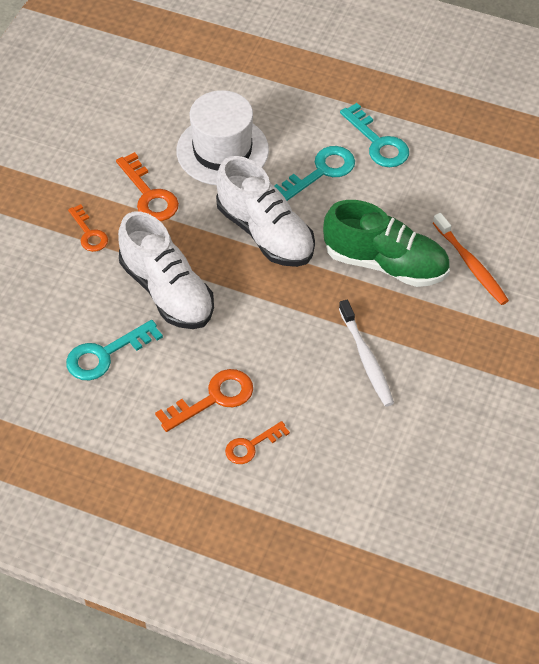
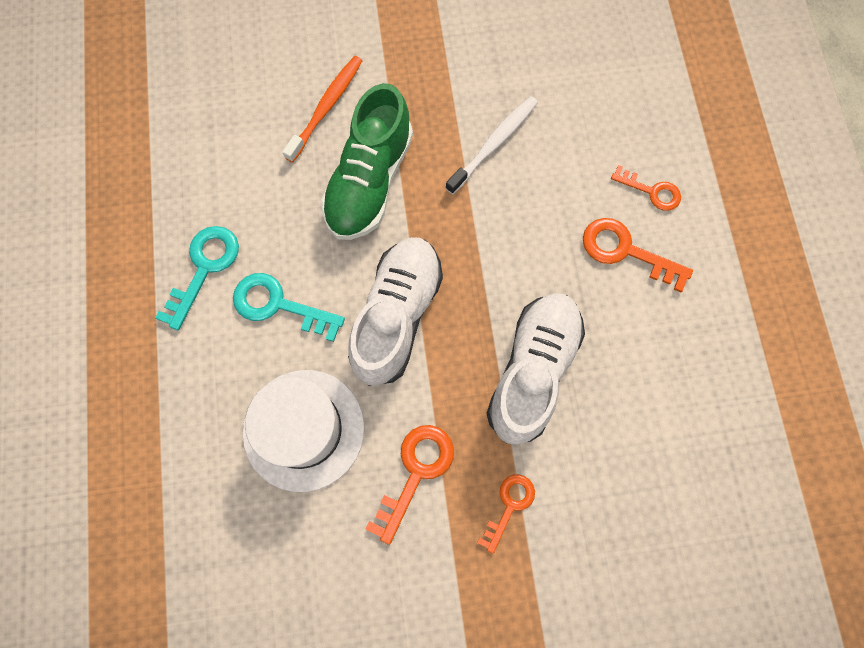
camera: 120 degrees left, 20 degrees up
turquoise key [66,320,163,380] -> none
green shoe [323,200,450,287] -> green shoe turned 150 degrees counterclockwise [321,83,413,240]

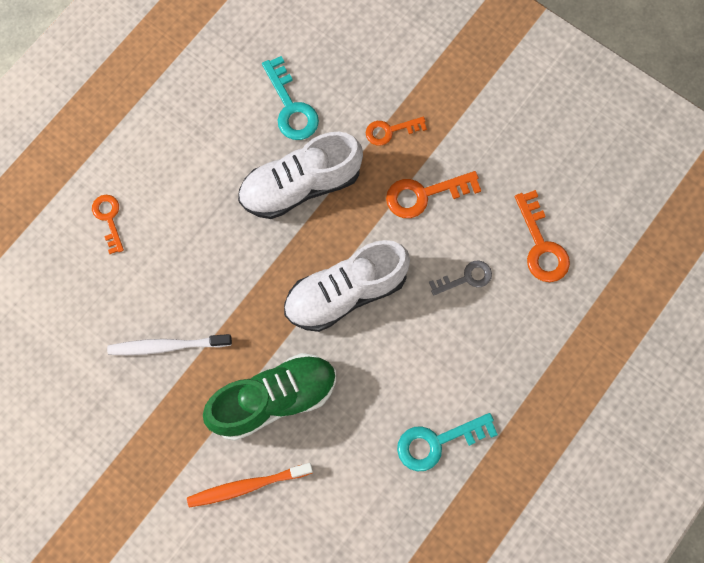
camera: 135 degrees left, 0 degrees up
turquoise key [233,273,345,342] -> turquoise key moved to [262,56,319,140]
white hat [243,370,365,492] -> grey key [429,260,492,295]
orange key [583,218,693,292] -> orange key moved to [515,190,570,282]

